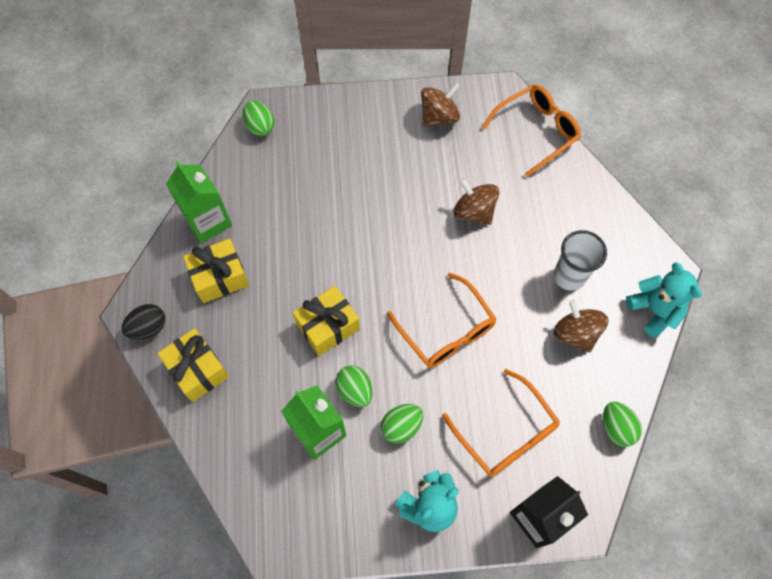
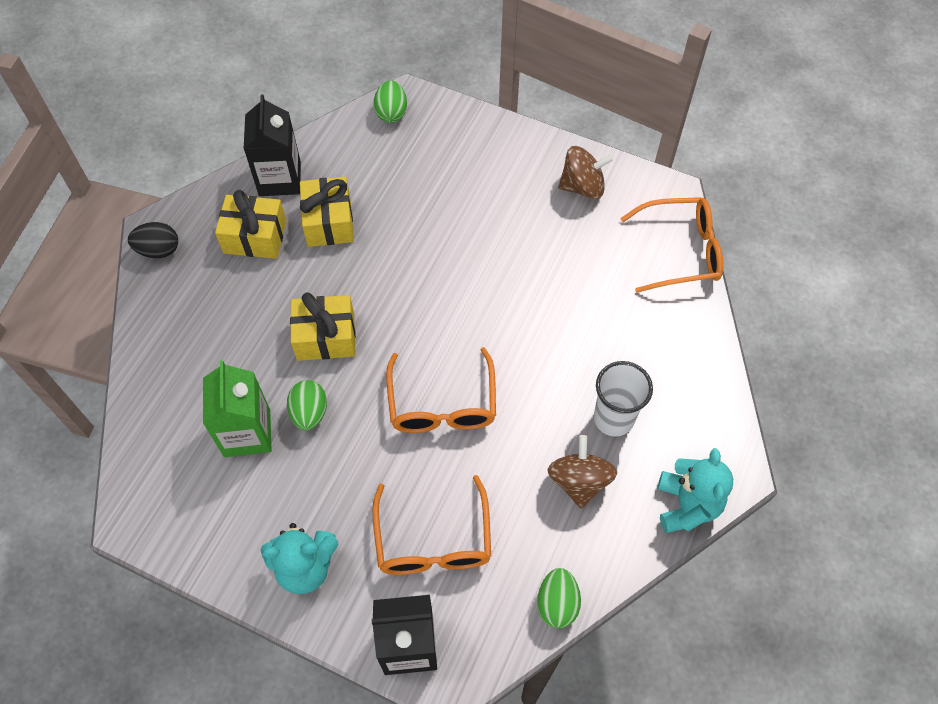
camera: 30 degrees right, 5 degrees down
yellow gift [157,328,229,402] -> yellow gift moved to [300,177,354,247]
green carton [166,161,232,243] -> black carton [244,94,301,196]
green egg [381,404,423,444] -> none
brown spinning top [454,178,499,225] -> none

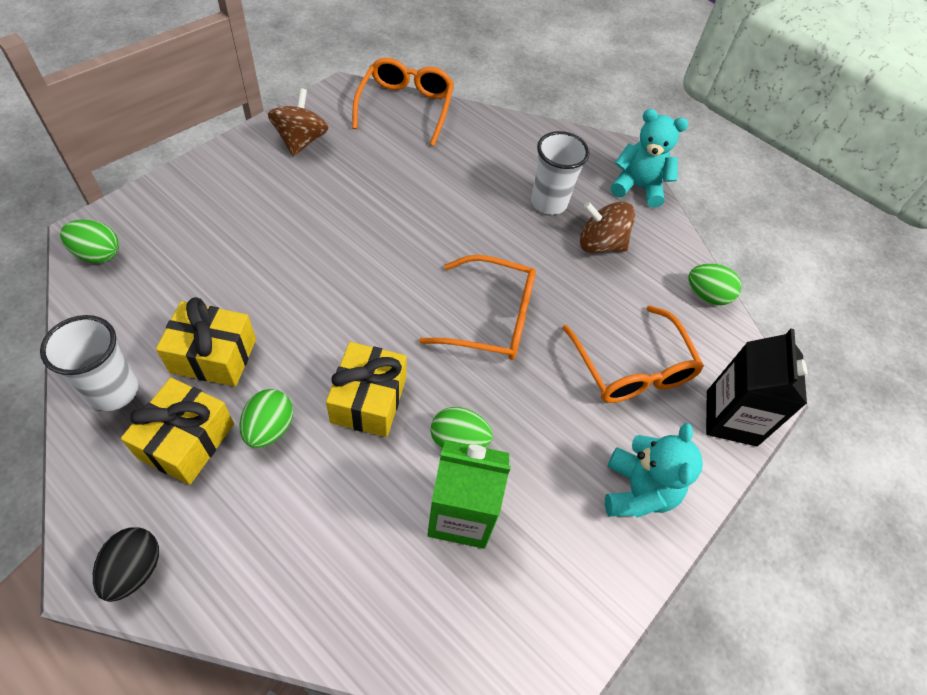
camera: 80 degrees left, 5 degrees down
black carton [244,94,301,196] -> white cup [40,315,138,411]
orange glasses [372,475,491,575] -> orange glasses turned 60 degrees clockwise [562,306,704,403]
none -> green egg [239,389,293,448]

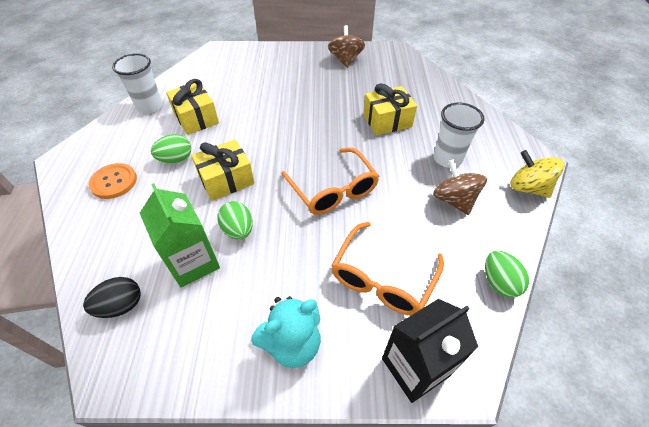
camera: 55 degrees right, 5 degrees down
green egg [60,219,119,263] -> none
black egg [93,527,159,602] -> black egg moved to [83,277,141,318]
yellow gift [121,378,234,485] -> yellow gift moved to [363,83,417,135]
brown spinning top [268,88,329,156] -> brown spinning top turned 60 degrees counterclockwise [328,25,365,68]
orange glasses [352,58,454,146] -> none
turquoise teddy bear [611,109,688,208] -> yellow spinning top [510,150,564,198]
none -> orange button [89,163,137,199]

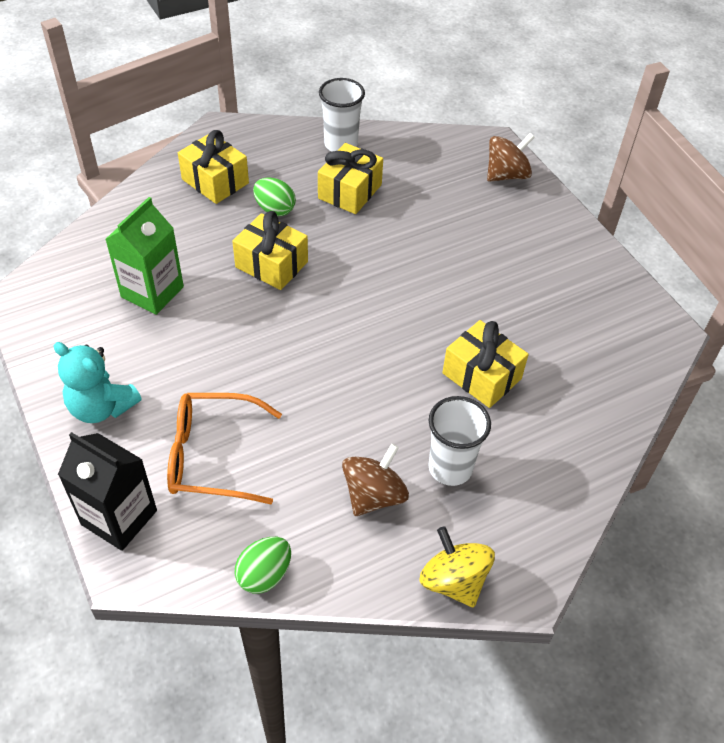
camera: 60 degrees right, 0 degrees up
black egg [83,277,141,318] -> none
orange button [89,163,137,199] -> yellow gift [178,130,249,204]
green egg [217,201,253,240] -> none
orange glasses [281,148,379,215] -> none
brown spinning top [328,25,365,68] -> brown spinning top moved to [487,133,535,182]
yellow spinning top [510,150,564,198] -> yellow spinning top turned 45 degrees counterclockwise [419,526,495,607]

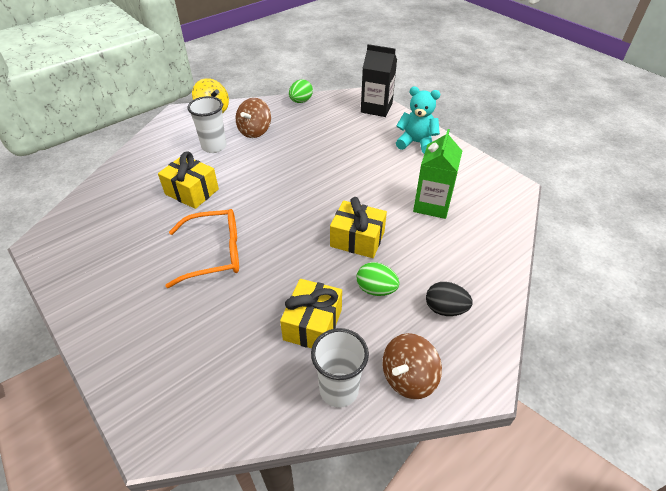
camera: 170 degrees right, 5 degrees down
orange glasses [167,393,282,504] -> orange glasses moved to [166,209,239,288]
yellow gift [178,130,249,204] -> black egg [426,282,473,316]
brown spinning top [487,133,535,182] -> brown spinning top moved to [383,333,442,399]

